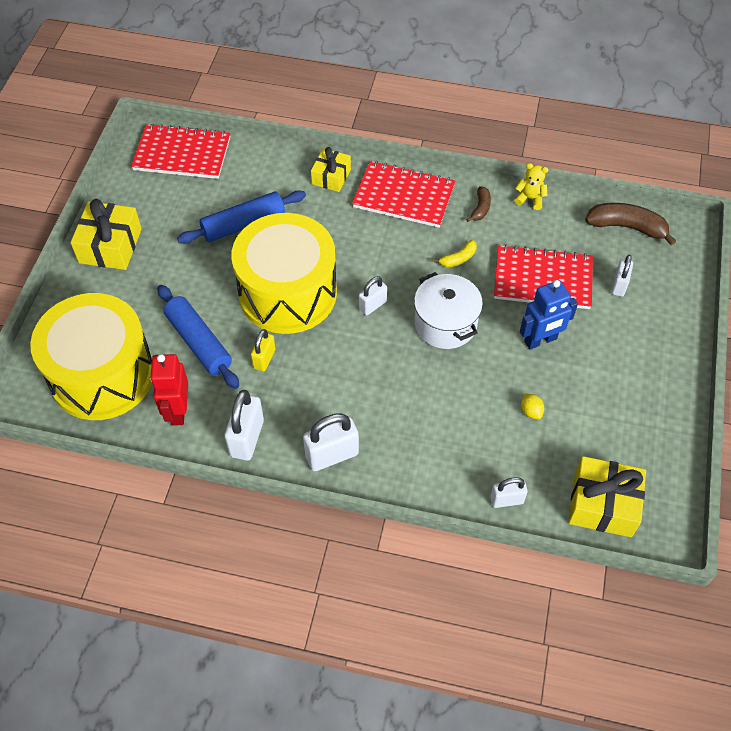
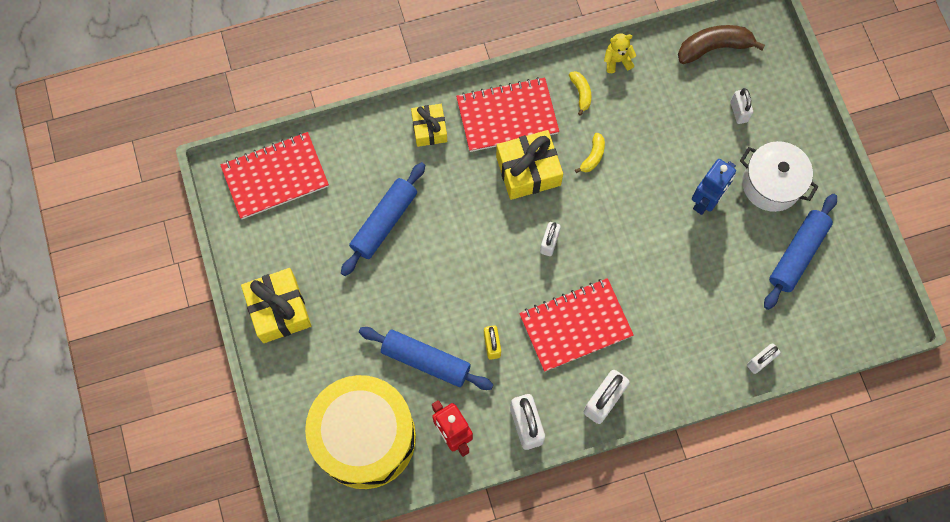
camera: 30 degrees left, 15 degrees up
yellow drum [231,213,337,334] -> none
white pot [414,272,483,349] -> white pot moved to [740,141,818,212]
brown banana [466,186,491,222] -> yellow banana [569,71,591,116]
red notebook [494,245,593,309] -> red notebook moved to [519,278,634,372]
yellow lemon [521,393,544,419] -> none
yellow gift [568,456,646,537] -> yellow gift moved to [496,130,563,200]
none -> blue rolling pin [764,194,837,310]

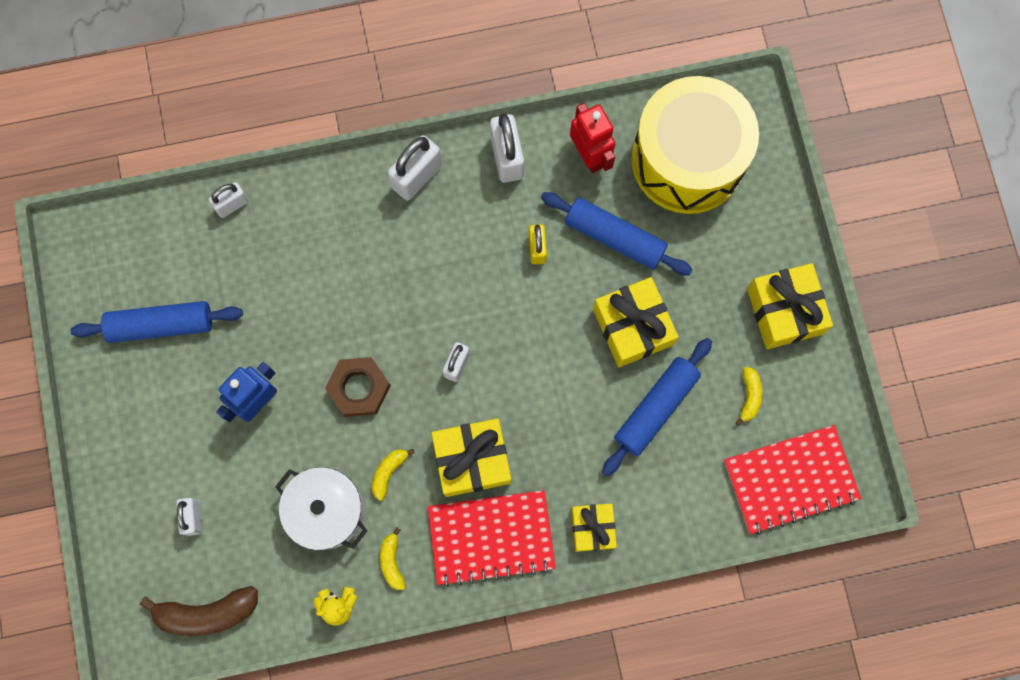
camera: 175 degrees left, 5 degrees up
red notebook [519,278,634,372] -> none
white pot [740,141,818,212] -> white pot moved to [275,467,367,550]
blue rolling pin [764,194,837,310] -> blue rolling pin turned 45 degrees clockwise [70,301,243,343]
none -> brown nut [325,357,391,417]
none -> yellow gift [593,277,678,367]
none -> yellow banana [735,367,762,426]

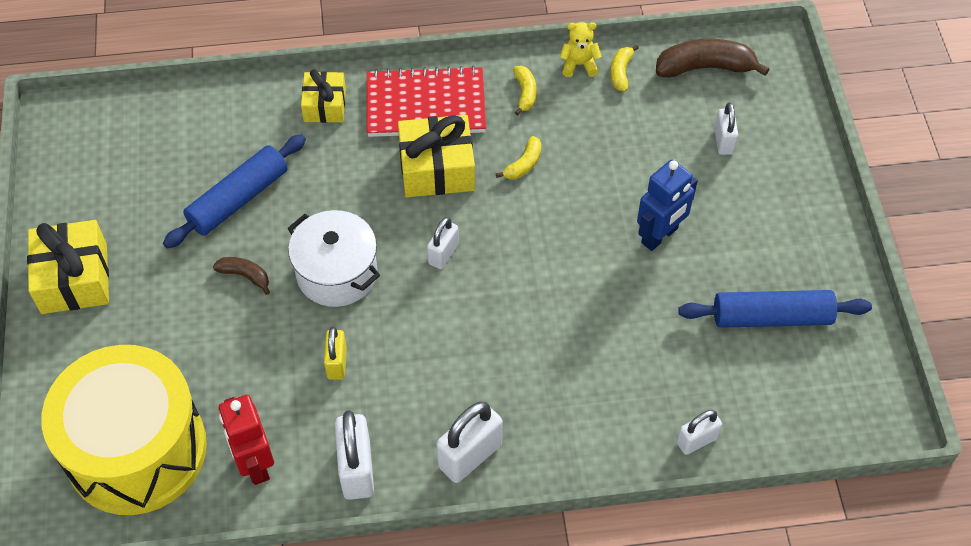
camera: 175 degrees left, 20 degrees down
white pot [275,467,367,550] -> white pot moved to [287,210,380,307]
brown nut [325,357,391,417] -> none
blue rolling pin [541,192,693,276] -> none
yellow gift [593,277,678,367] -> brown banana [213,257,270,295]
red notebook [724,425,861,535] -> none
yellow banana [735,367,762,426] -> yellow banana moved to [610,45,639,91]

